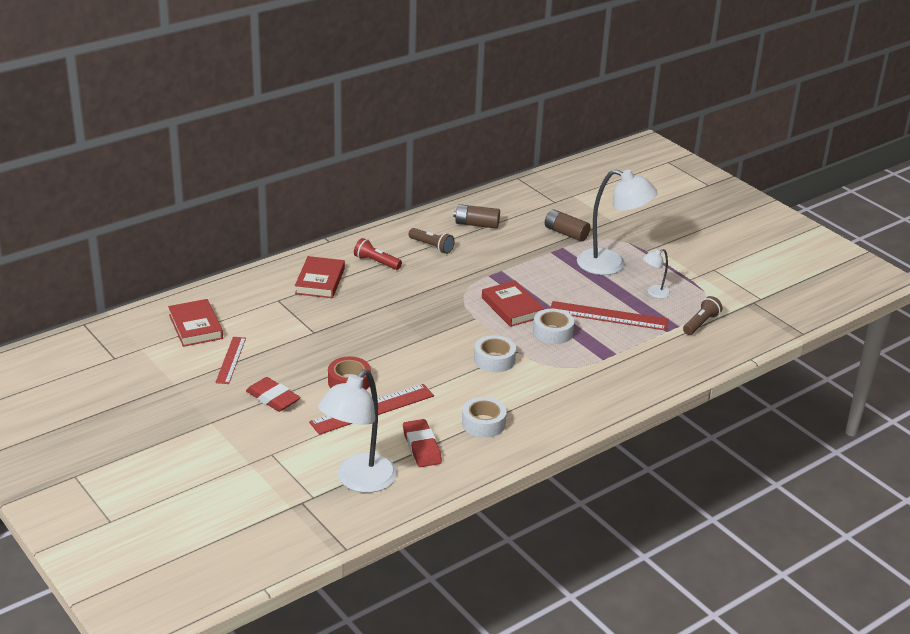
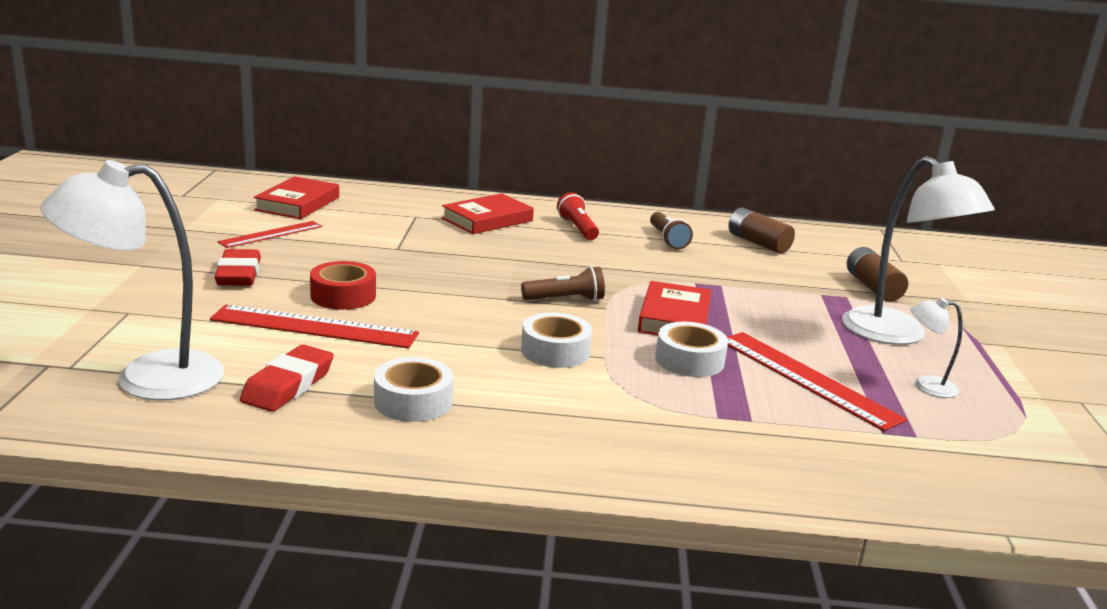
camera: 40 degrees right, 10 degrees down
brown flashlight [683,296,723,335] -> brown flashlight moved to [521,266,605,301]

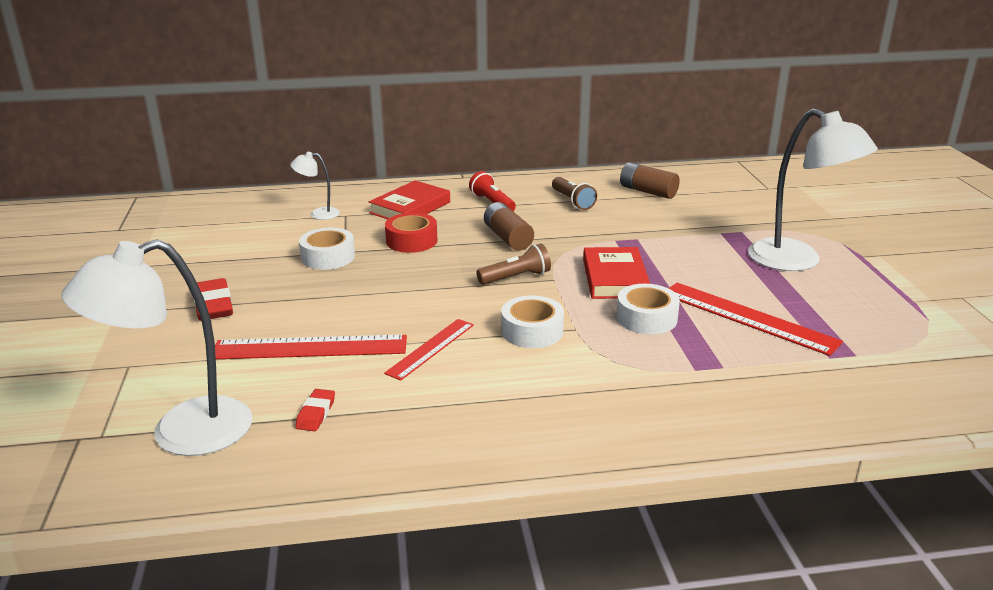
camera: 10 degrees left, 5 degrees up
red ruler [218,221,322,248] -> red ruler moved to [384,319,474,381]
red eraser [240,345,334,412] -> red eraser [295,389,335,431], size x0.58
red book [254,176,339,219] -> none
red tape [310,261,376,310] -> red tape moved to [385,213,438,253]
white tape [374,357,453,422] -> white tape moved to [299,228,355,270]
brown battery [847,247,908,301] -> brown battery moved to [484,202,534,250]
white lamp [910,298,962,398] -> white lamp moved to [290,152,340,220]

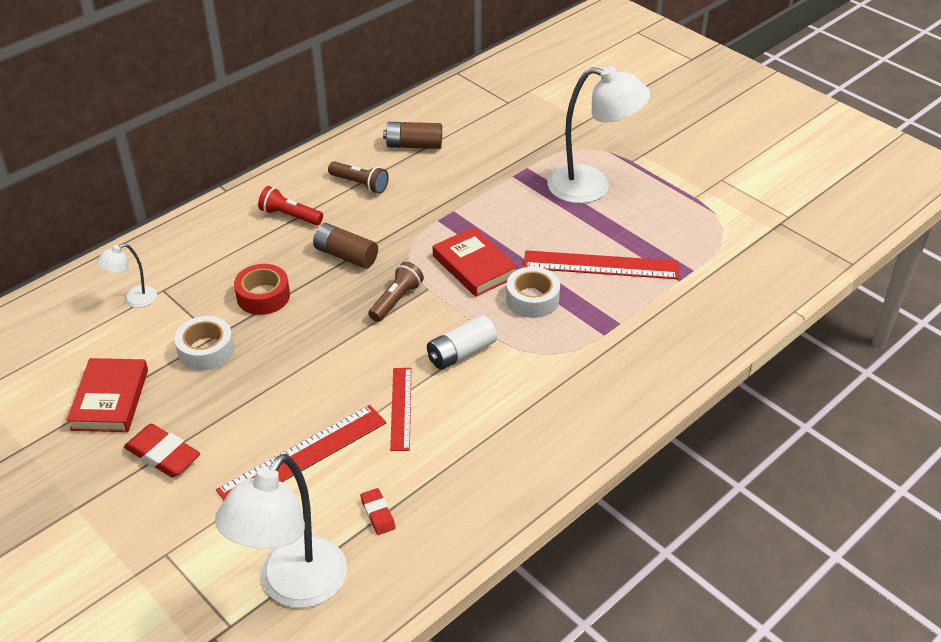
camera: 35 degrees left, 15 degrees up
red book [369,180,450,219] -> red book moved to [67,358,148,432]
white tape [501,295,564,348] -> white battery [427,315,497,370]

